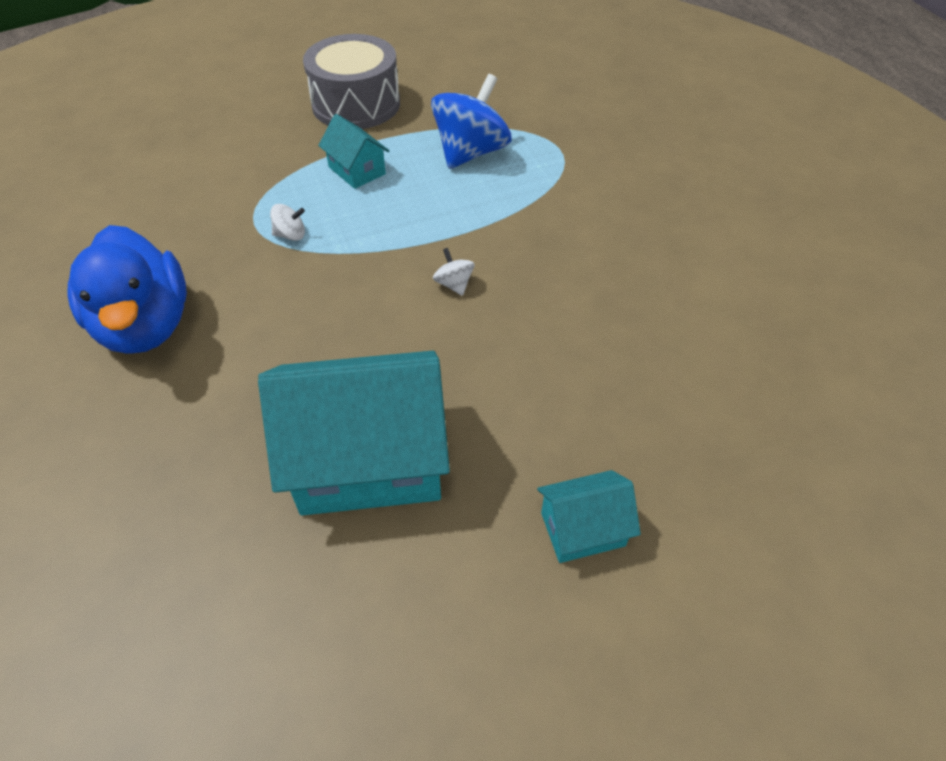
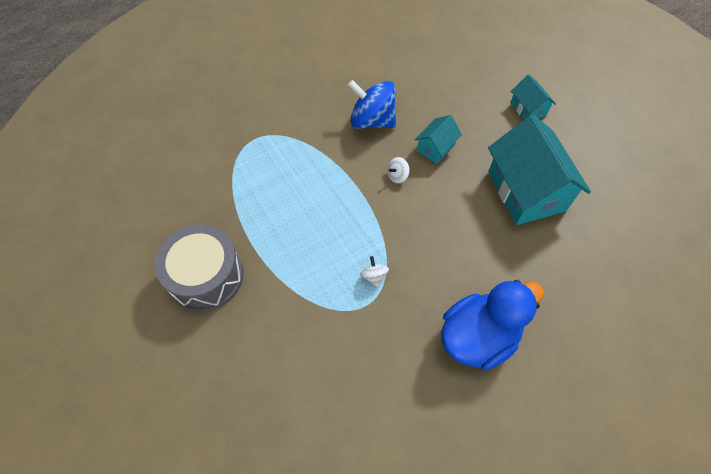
camera: 100 degrees left, 10 degrees up
turquoise house [318,114,389,189] -> turquoise house moved to [415,115,462,164]
blue spinning top [431,74,512,169] -> blue spinning top moved to [348,80,396,129]

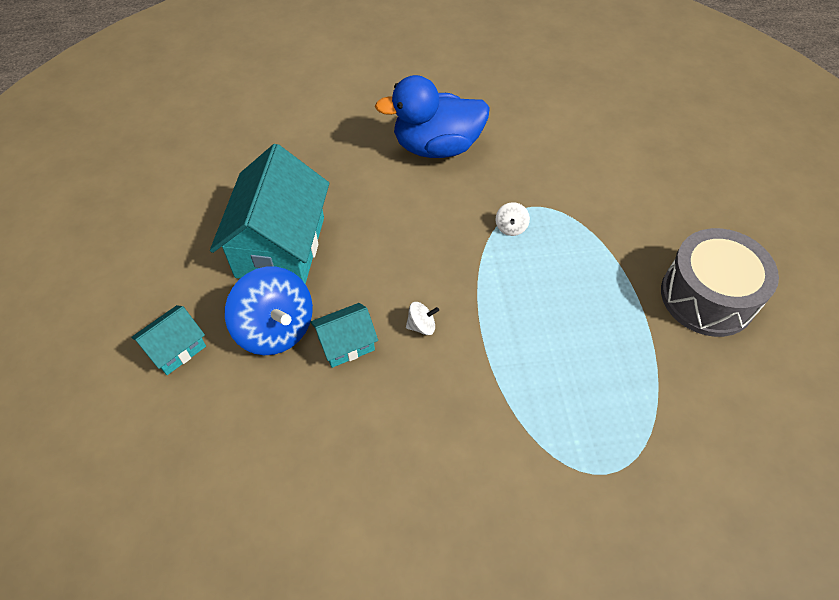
camera: 155 degrees left, 5 degrees down
blue spinning top [348,80,396,129] -> blue spinning top moved to [225,267,313,355]
turquoise house [510,74,556,120] -> turquoise house turned 45 degrees clockwise [131,305,206,375]

